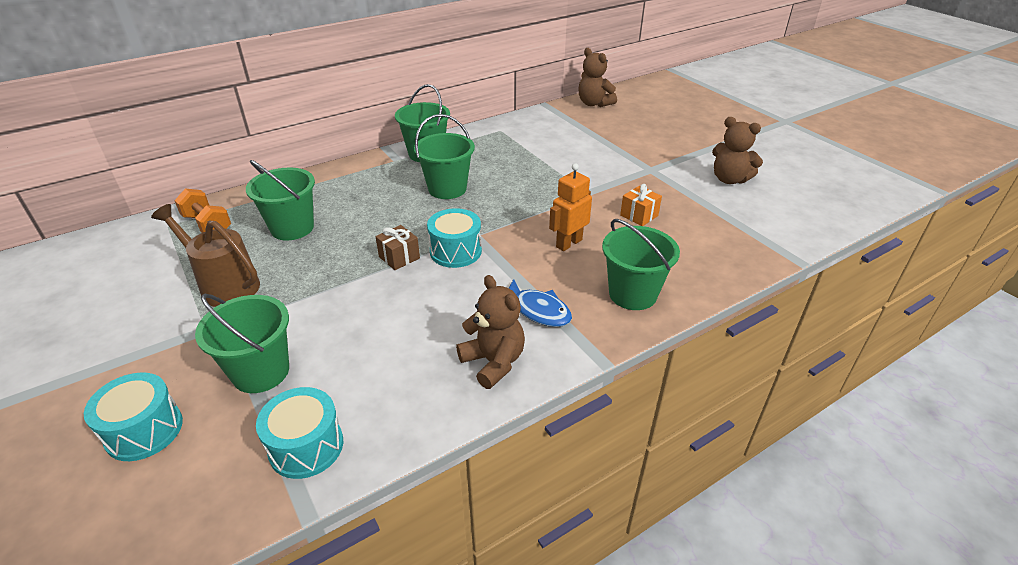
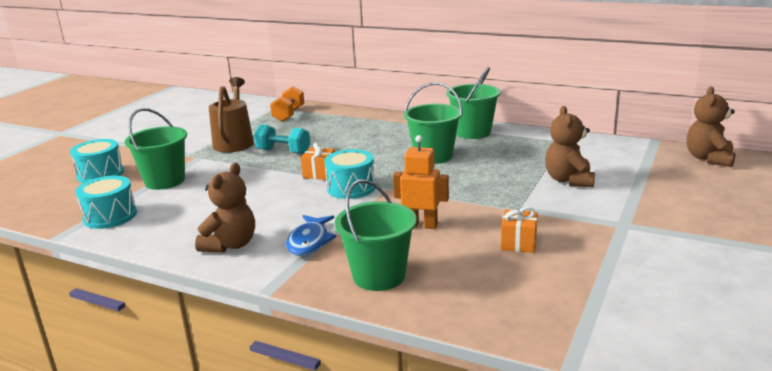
camera: 60 degrees right, 15 degrees down
green bucket [246,160,315,241] -> none
brown gift [375,225,420,270] -> orange gift [301,143,335,180]
brown teddy bear [712,117,763,184] -> brown teddy bear moved to [545,106,595,187]
none -> turquoise dumbbell [254,124,310,154]

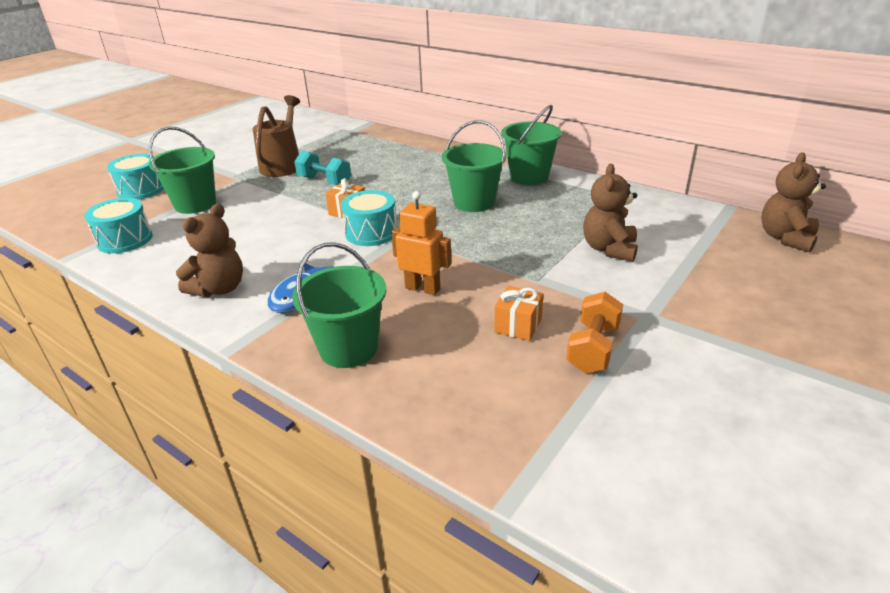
camera: 10 degrees right, 10 degrees up
orange dumbbell [270,86,304,122] -> orange dumbbell moved to [566,292,623,373]

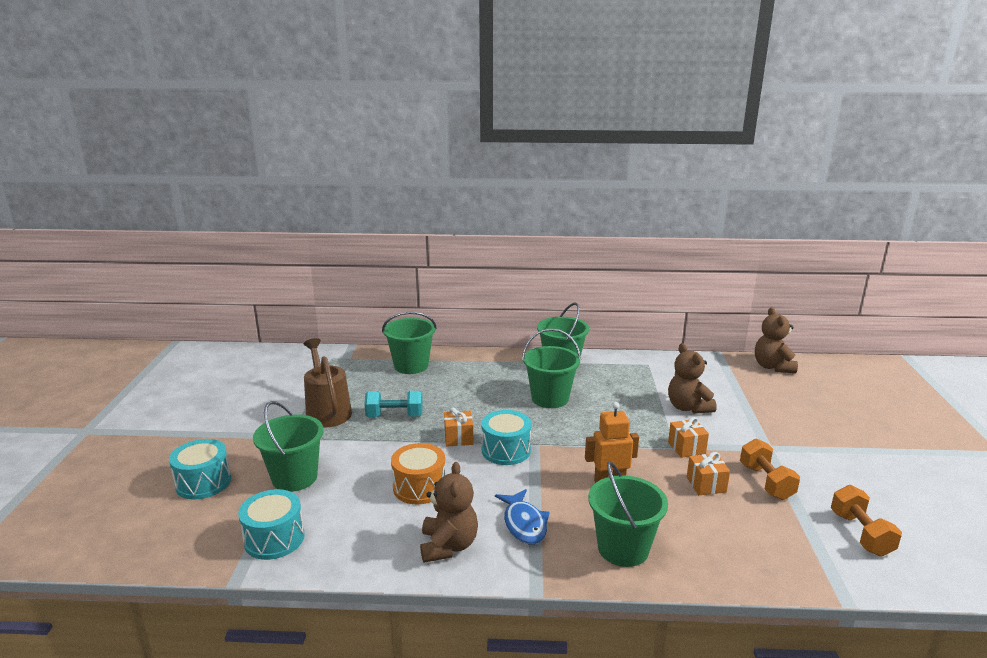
camera: 35 degrees left, 10 degrees down
none -> green bucket [382,312,437,374]
none -> orange drum [391,443,446,504]
none -> orange gift [668,417,709,458]
none -> orange dumbbell [831,485,902,557]

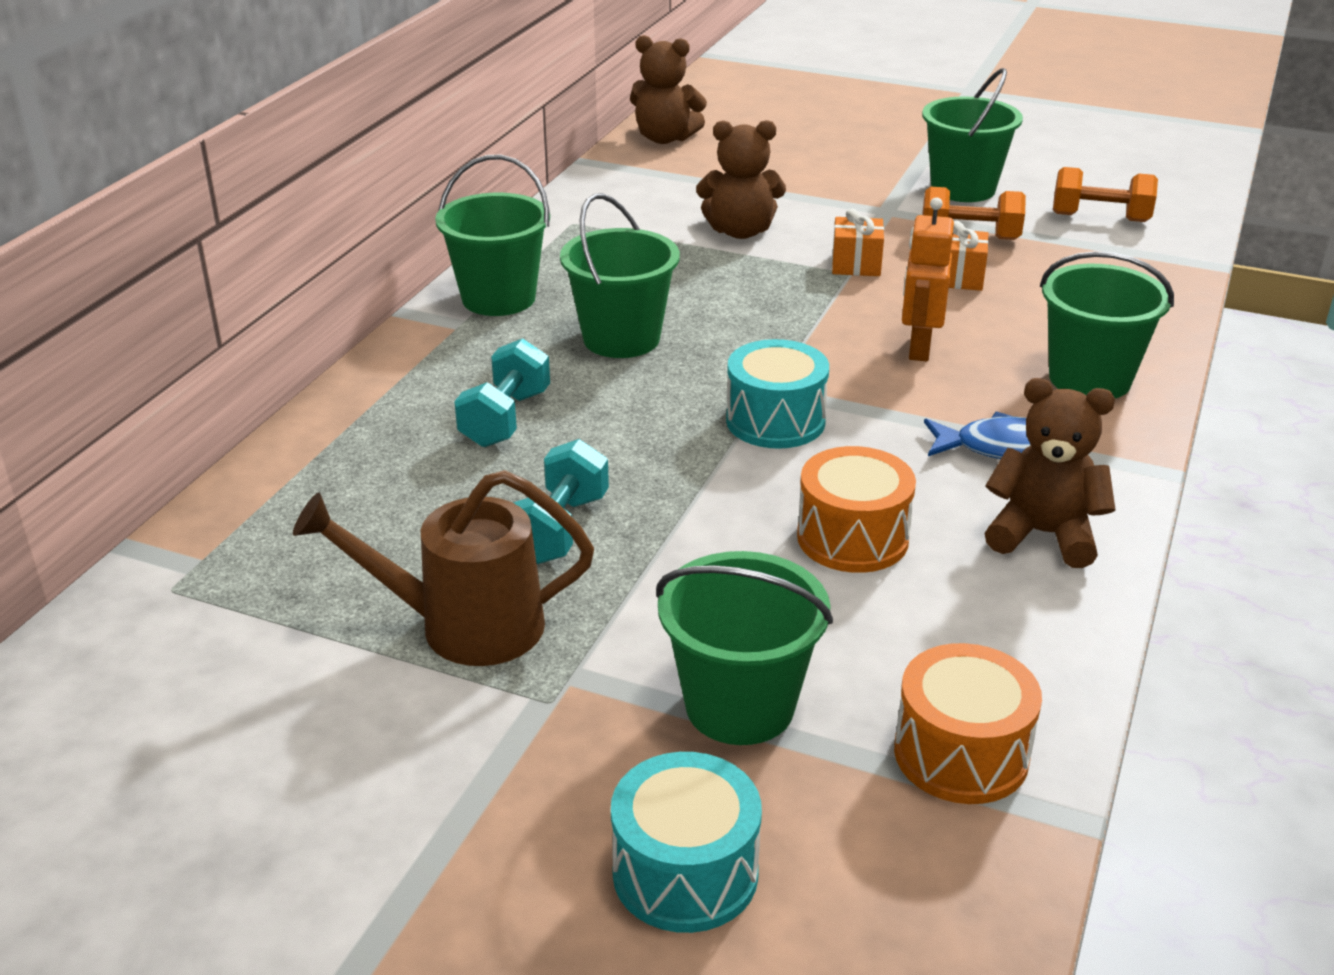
camera: 70 degrees left, 10 degrees up
turquoise drum [238,489,305,560] -> orange drum [894,643,1042,804]
green bucket [382,312,437,374] -> green bucket moved to [922,68,1023,202]
orange gift [444,408,473,447] -> none
none -> turquoise dumbbell [454,338,550,447]

